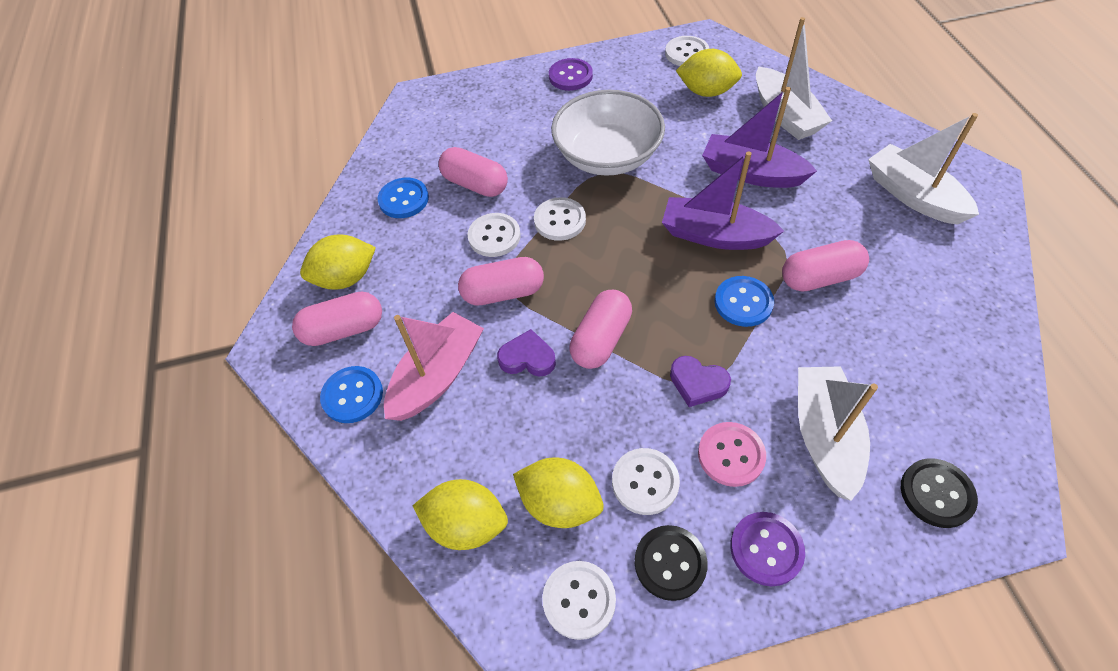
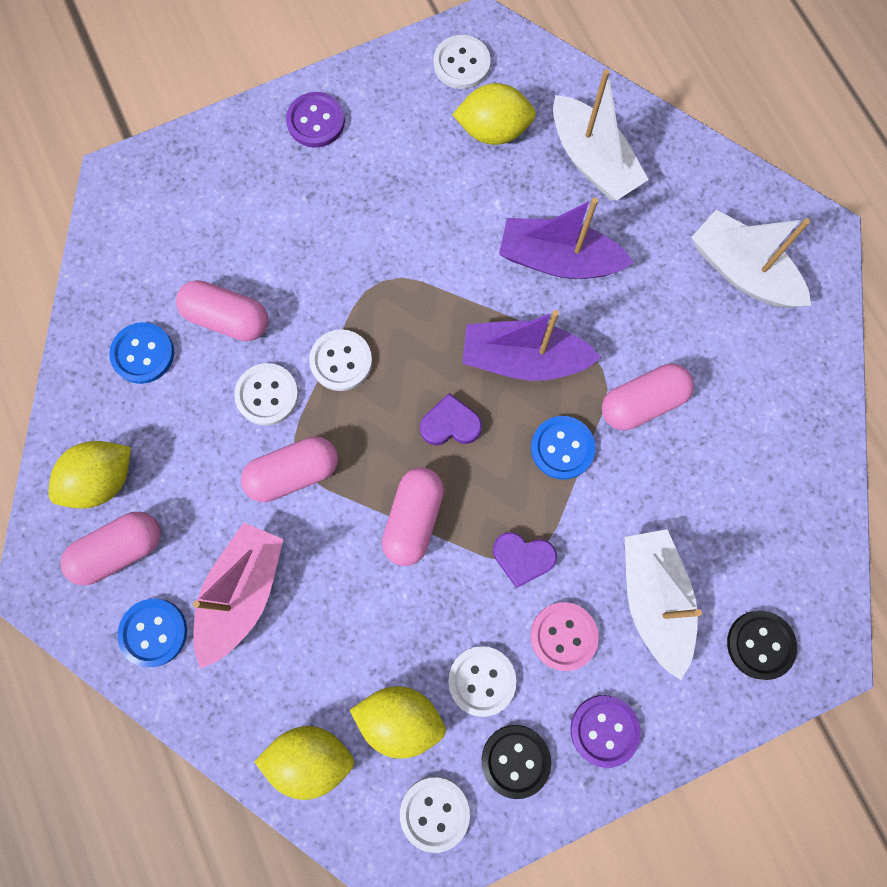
camera: 15 degrees left, 20 degrees up
purple heart [497,329,556,377] -> purple heart moved to [420,393,482,445]
white bowl [551,90,665,176] -> none

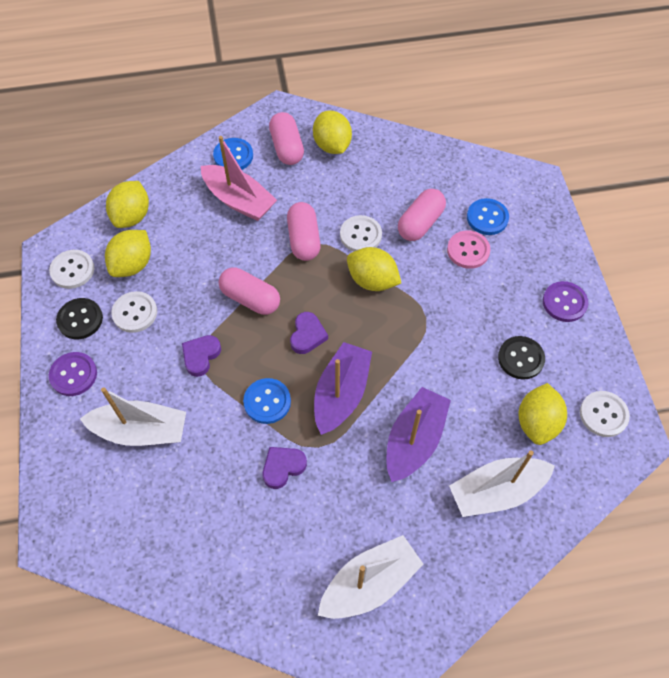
camera: 105 degrees right, 15 degrees down
blue button [109,322,174,384] -> blue button moved to [467,198,509,235]
white button [309,329,372,391] -> yellow lemon [347,247,401,291]
pink button [531,602,599,671] -> pink button moved to [447,230,491,269]
pink capsule [602,364,694,430] -> purple heart [263,447,307,489]
black button [727,611,797,680] -> black button moved to [498,336,545,379]

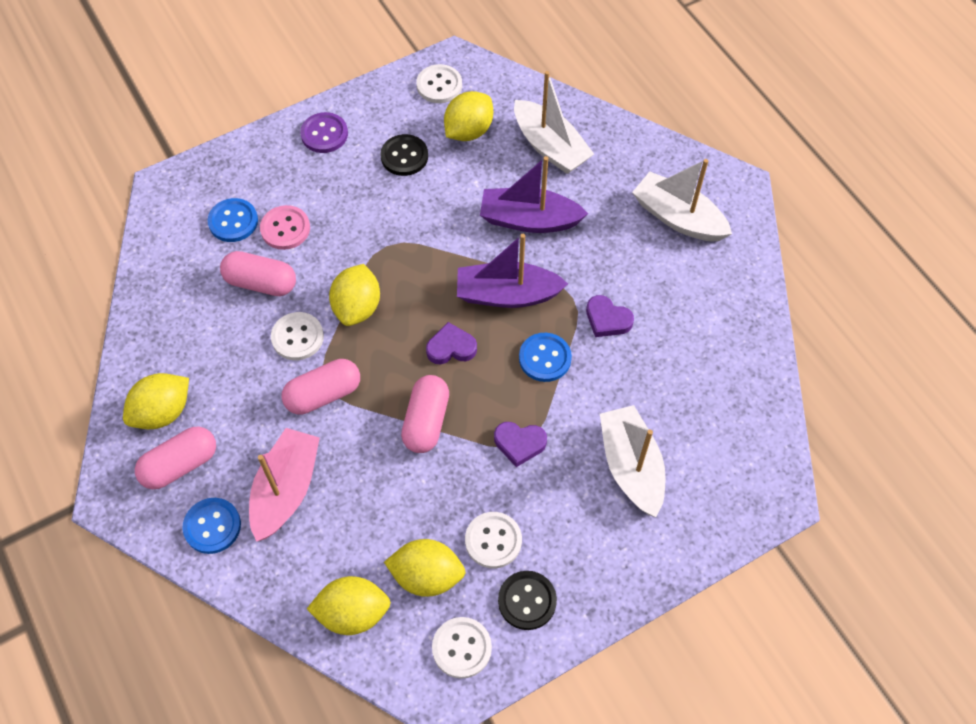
camera: 110 degrees left, 0 degrees up
purple button [49,352,97,396] -> none
yellow lemon [518,383,567,445] -> yellow lemon turned 45 degrees counterclockwise [444,91,493,141]

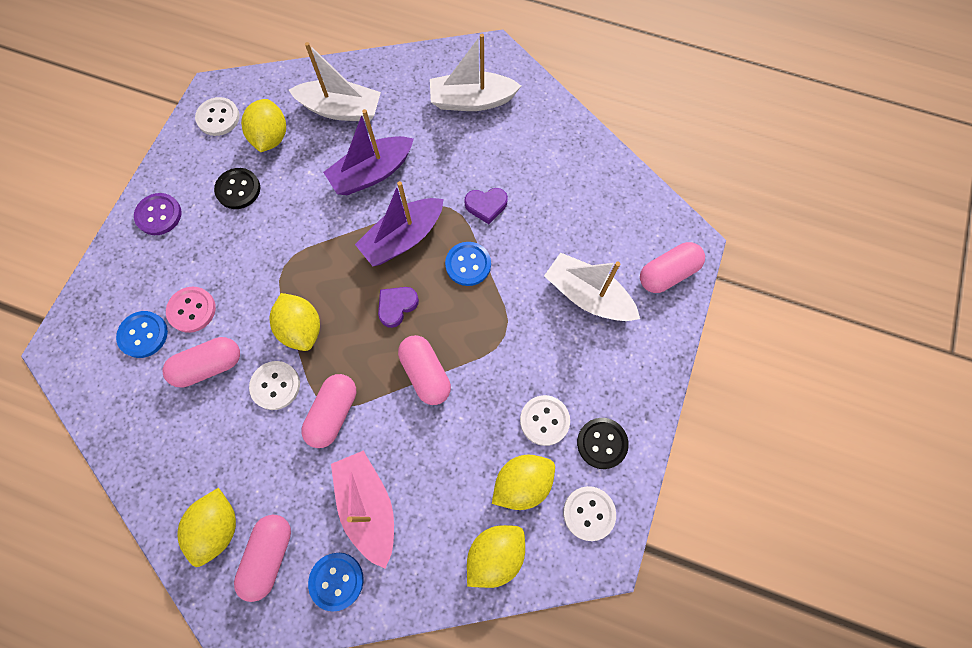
camera: 40 degrees left, 10 degrees up
purple heart [494,422,547,467] -> none
none -> pink capsule [640,242,705,293]

